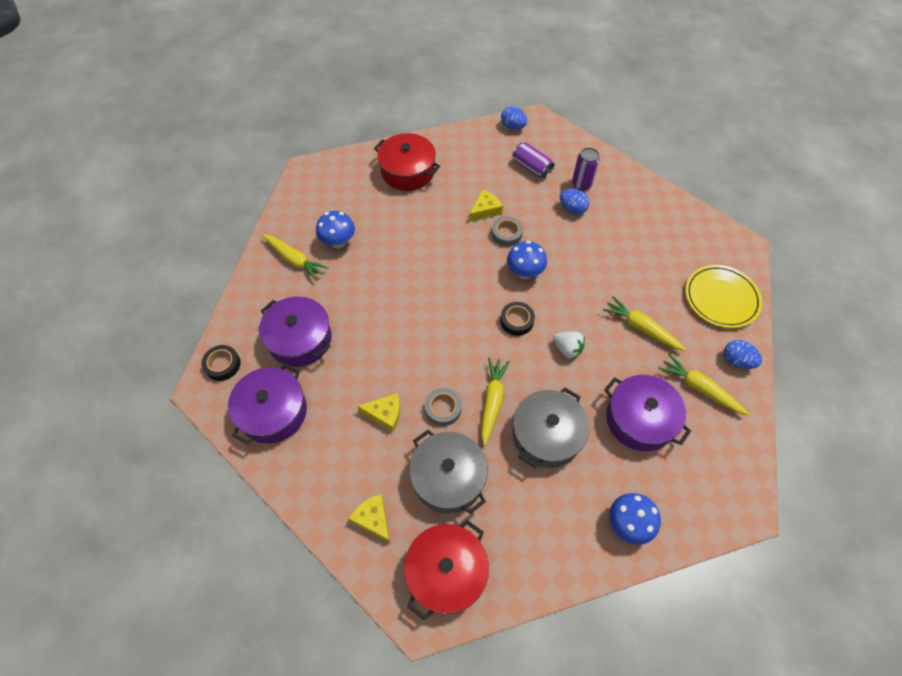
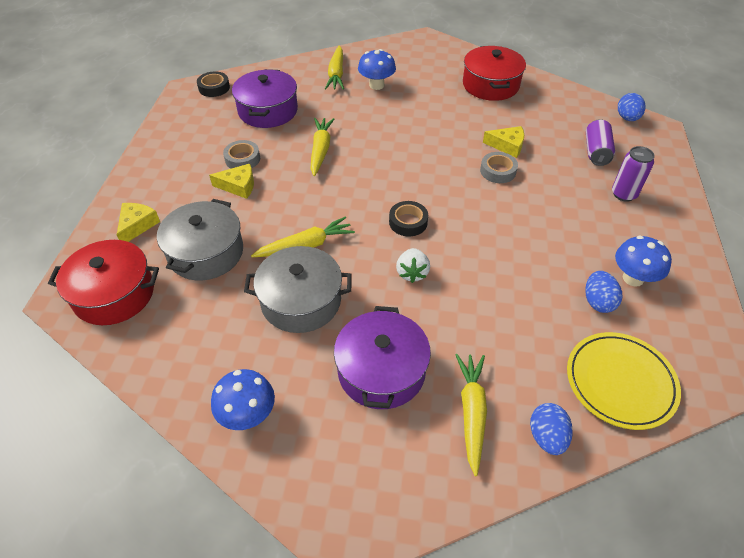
camera: 55 degrees right, 10 degrees down
purple pot [228,363,307,444] -> none
yellow cheese [357,393,400,432] -> yellow cheese turned 60 degrees counterclockwise [209,164,254,199]
grey tape [425,388,462,426] -> grey tape moved to [223,140,260,169]
blue mushroom [507,241,547,279] -> blue mushroom moved to [615,236,672,287]
blue egg [560,189,590,214] -> blue egg moved to [585,271,622,313]
yellow carrot [603,296,686,351] -> yellow carrot moved to [311,118,334,176]

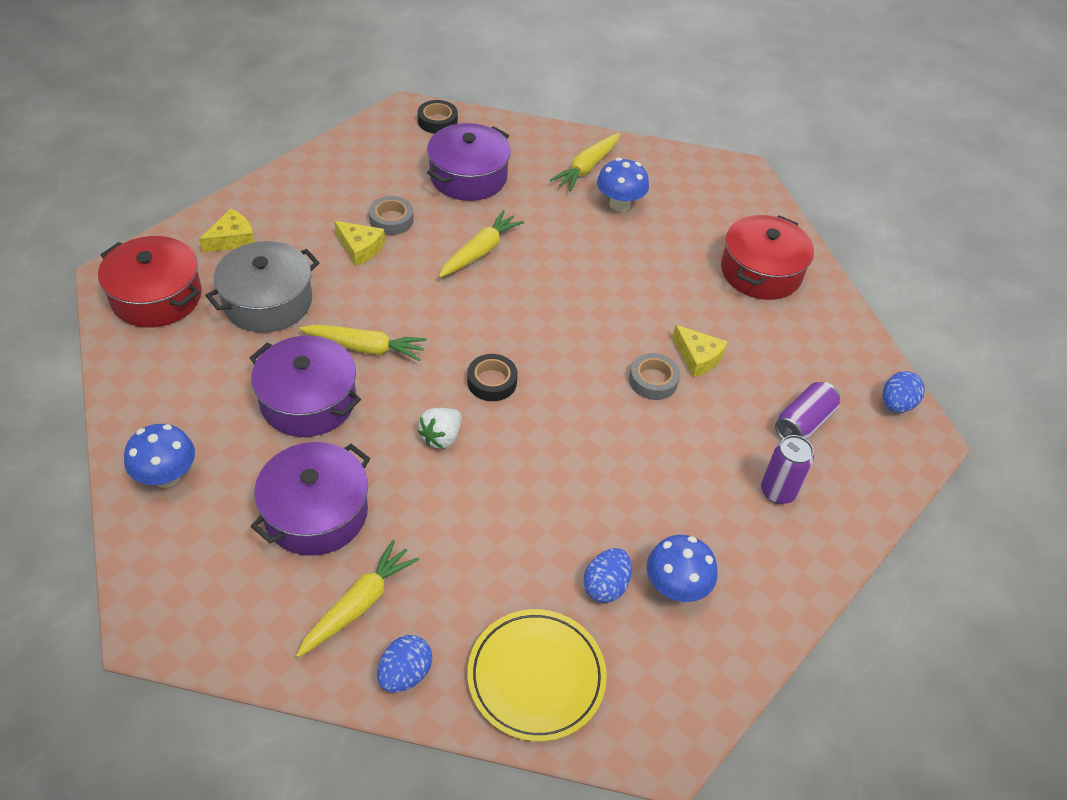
camera: 30 degrees right, 0 degrees up
grey pot [244,246,352,333] -> purple pot [250,336,361,437]

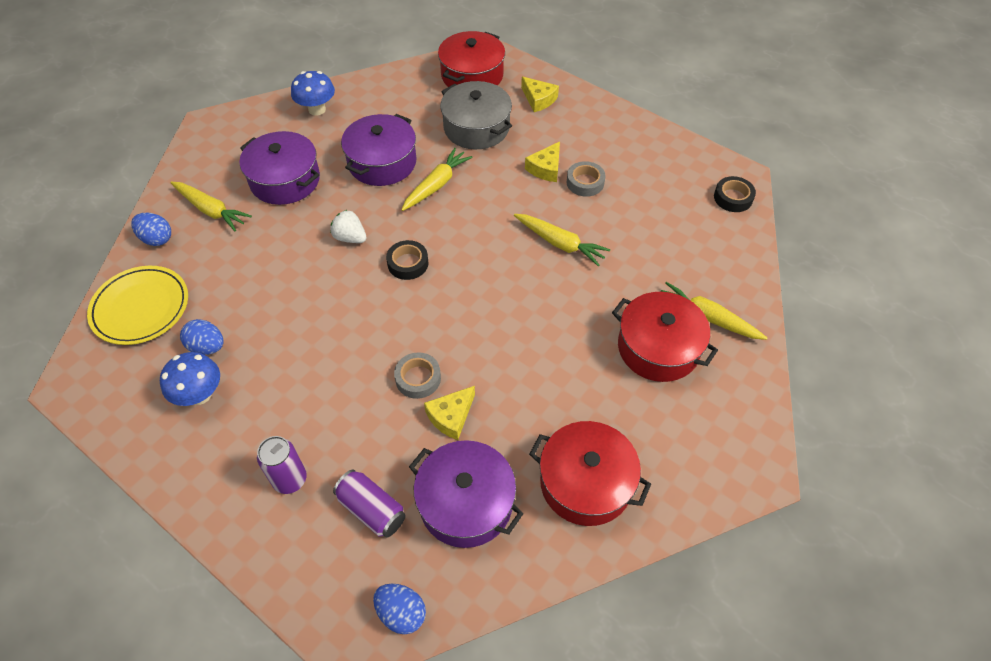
camera: 90 degrees right, 5 degrees up
yellow carrot [299,325,427,361] -> yellow carrot turned 150 degrees counterclockwise [401,148,473,211]
purple pot [427,123,511,201] -> purple pot moved to [409,440,523,548]
blue mushroom [597,158,649,212] -> red pot [612,292,718,382]

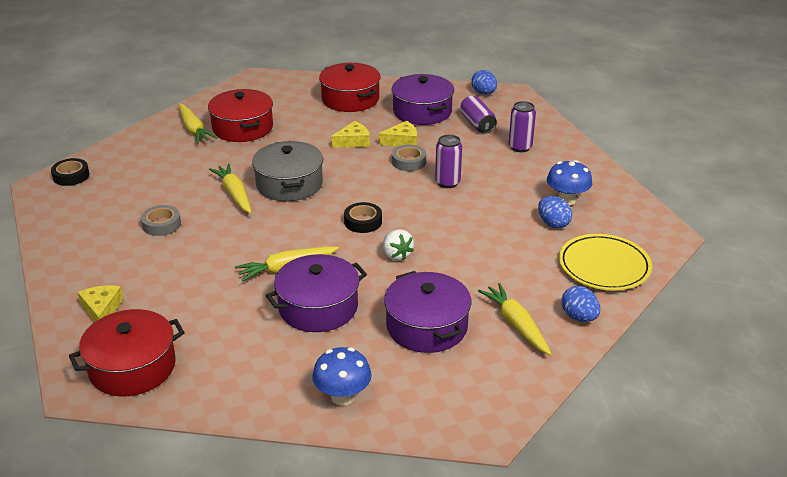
camera: 150 degrees left, 20 degrees down
grey pot [440,81,512,149] -> grey pot moved to [252,141,323,201]
yellow cheese [525,142,560,182] -> yellow cheese moved to [331,121,370,148]
none -> purple can [435,134,462,188]

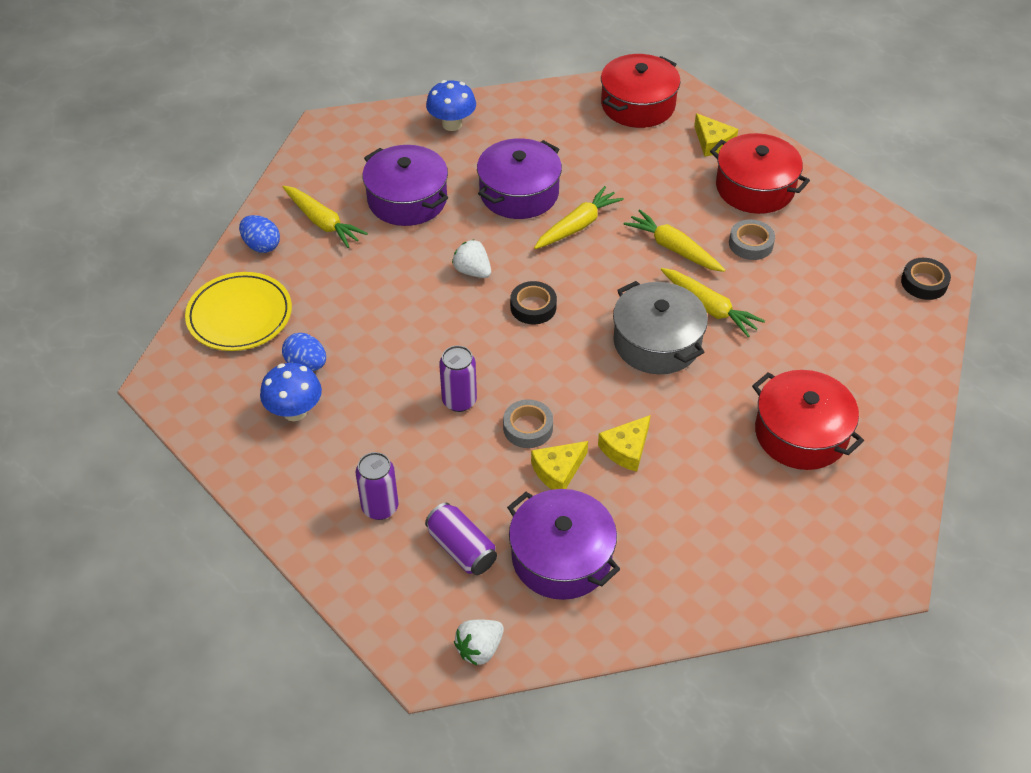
camera: 160 degrees right, 15 degrees up
yellow carrot [178,103,217,143] -> yellow carrot moved to [624,209,725,272]
red pot [319,63,381,112] -> red pot moved to [710,133,810,214]
blue egg [471,70,497,95] -> white strawberry [454,620,504,666]

